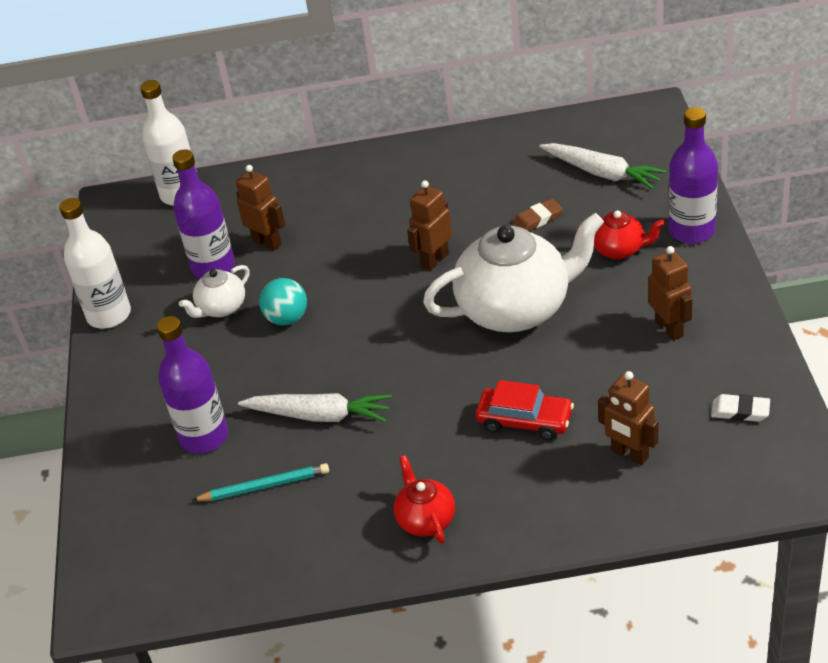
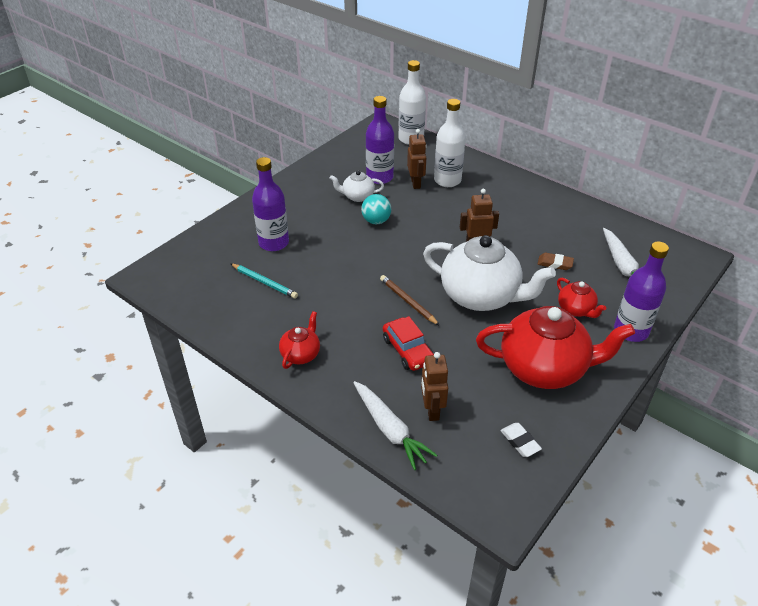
camera: 40 degrees right, 0 degrees up
white bottle [59,198,131,329] -> white bottle moved to [434,99,466,187]
white carrot [238,393,392,422] -> white carrot moved to [353,381,437,470]
brown robot [648,246,692,341] -> red teapot [476,306,635,389]
none -> brown pencil [380,275,440,326]

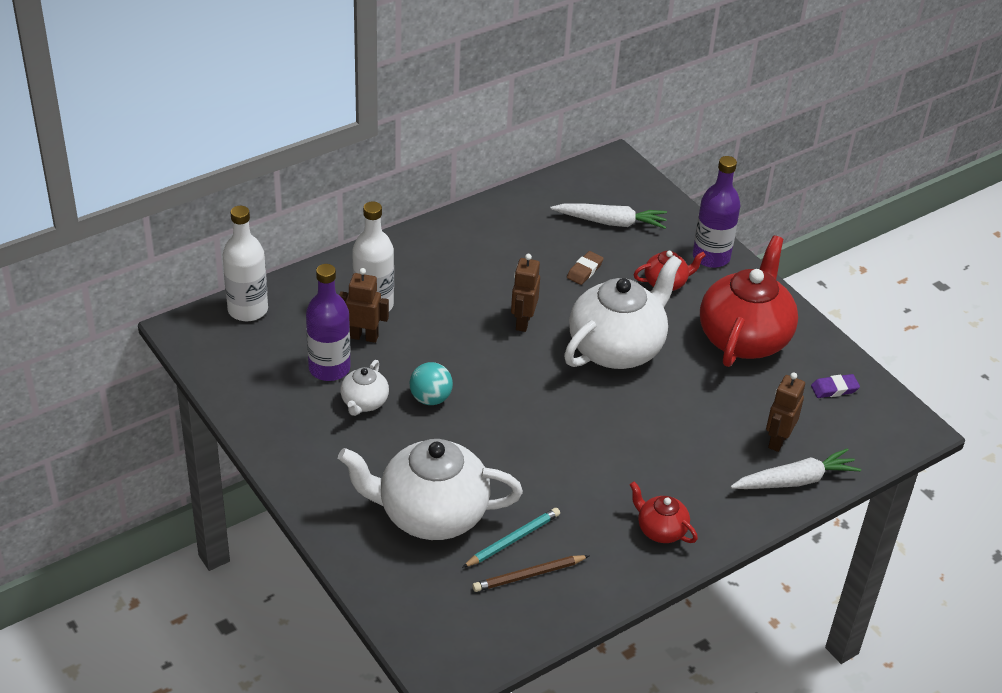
camera: 75 degrees left, 0 degrees up
purple bottle [252,157,289,251] -> white teapot [338,439,523,540]
brown pencil [380,275,440,326] -> brown pencil moved to [472,555,589,592]
red car [383,316,434,371] -> none
brown robot [421,352,448,421] -> brown robot turned 105 degrees clockwise [766,372,805,452]
white eraser [500,423,542,457] -> purple eraser [811,374,860,398]

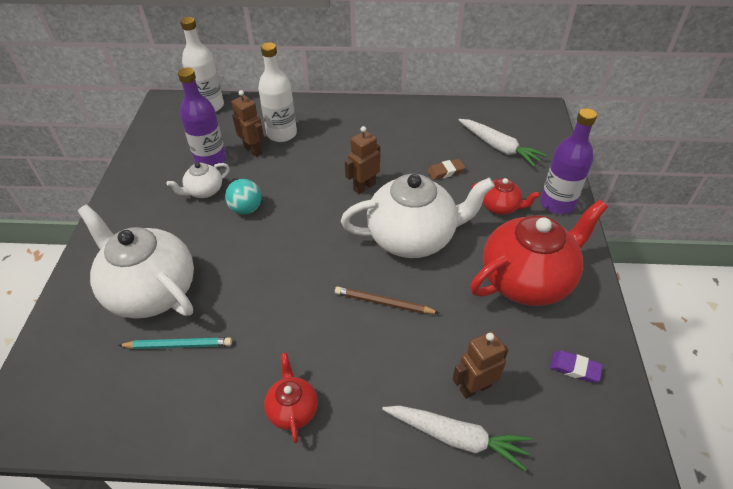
camera: 40 degrees right, 5 degrees up
brown pencil [472,555,589,592] -> brown pencil moved to [335,287,439,314]

